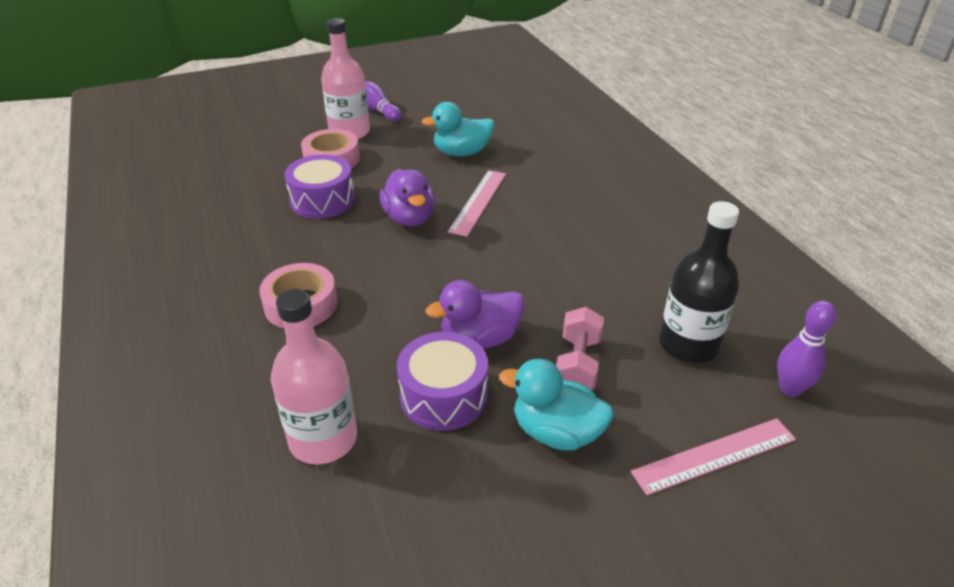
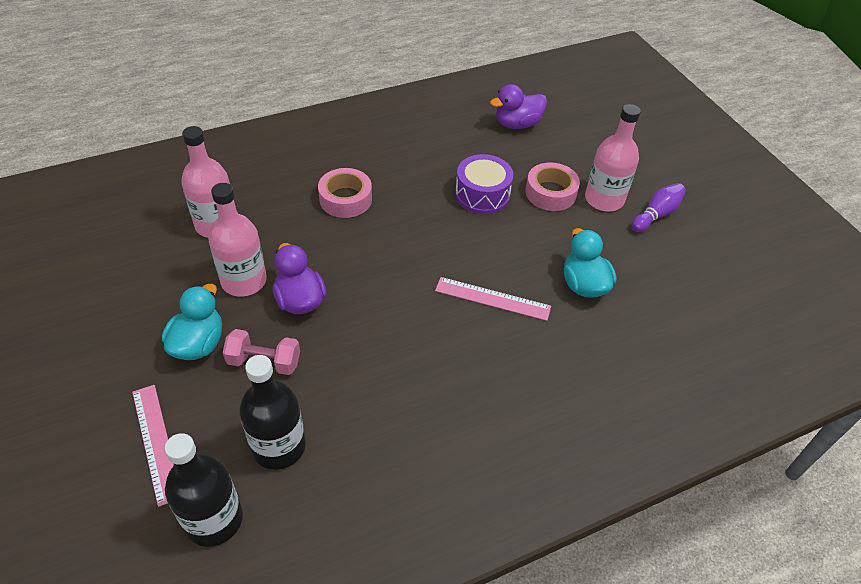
camera: 85 degrees right, 10 degrees up
purple duck [380,169,435,226] -> purple duck moved to [490,84,547,129]
purple drum [397,332,488,431] -> pink bottle [208,183,267,296]
purple bowling pin [777,301,836,397] -> black bottle [165,433,243,547]

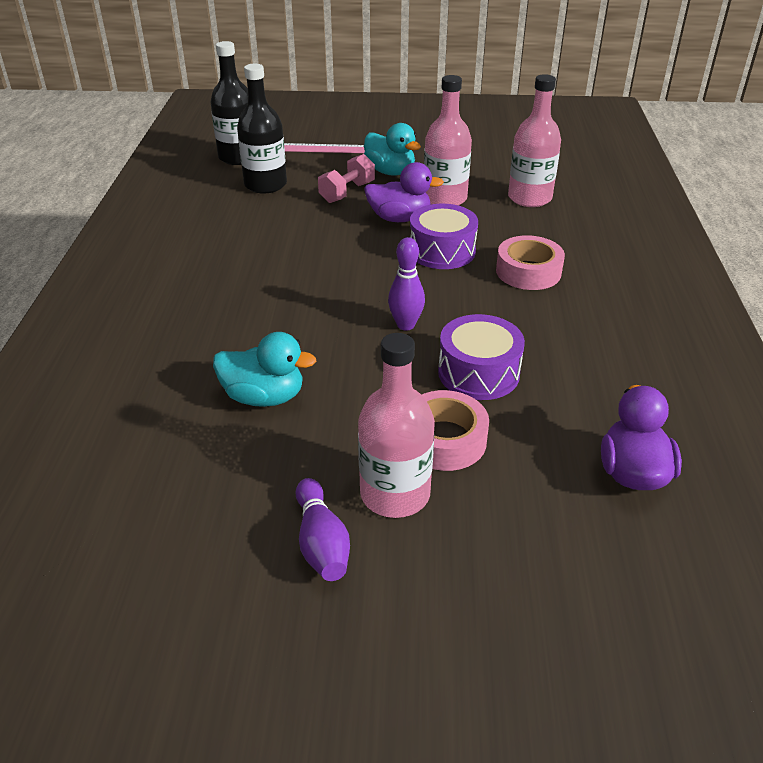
camera: 120 degrees right, 10 degrees down
pink ruler [435,277,551,321] -> none
none -> purple bowling pin [388,237,425,331]
none -> purple drum [410,204,478,269]

